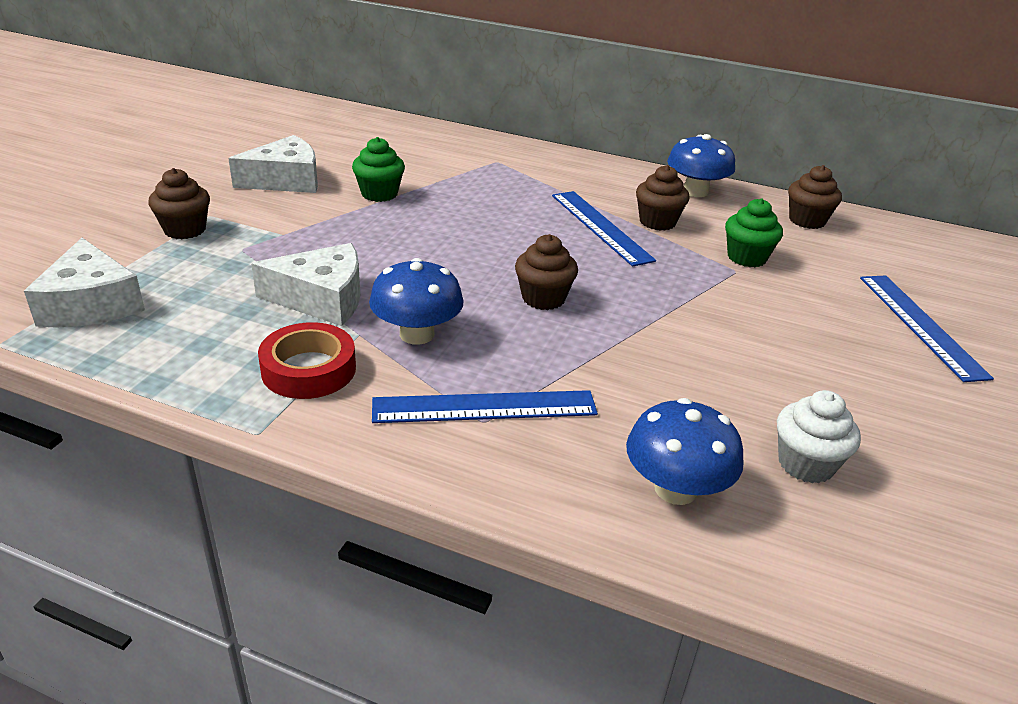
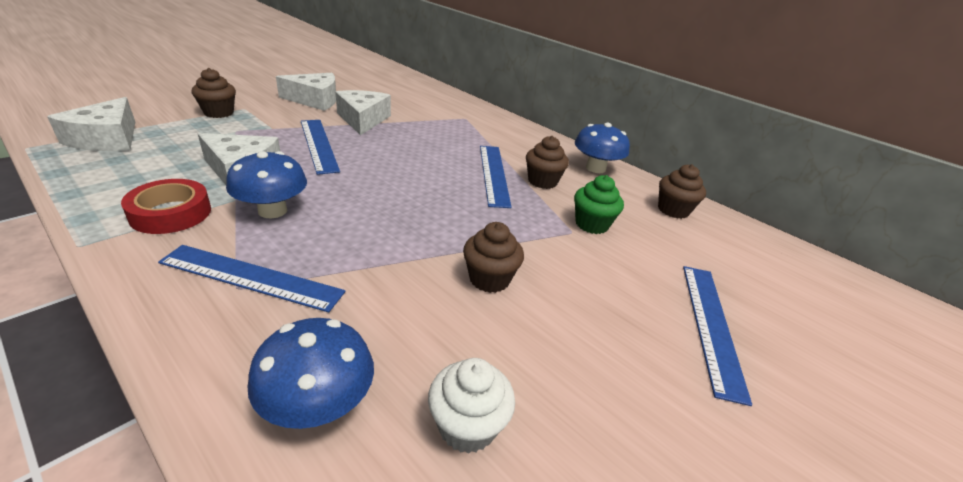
camera: 20 degrees right, 0 degrees up
green cupcake [352,137,405,202] -> white cheese [336,90,391,135]
brown cupcake [515,234,578,310] -> brown cupcake moved to [463,222,524,293]
none -> blue ruler [301,120,340,175]

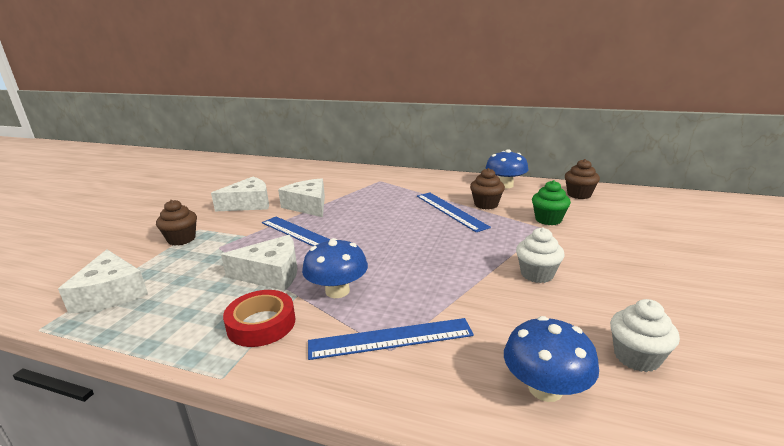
camera: 20 degrees left, 10 degrees down
brown cupcake [463,222,524,293] -> white cupcake [516,227,565,283]
blue ruler [683,266,752,406] -> none

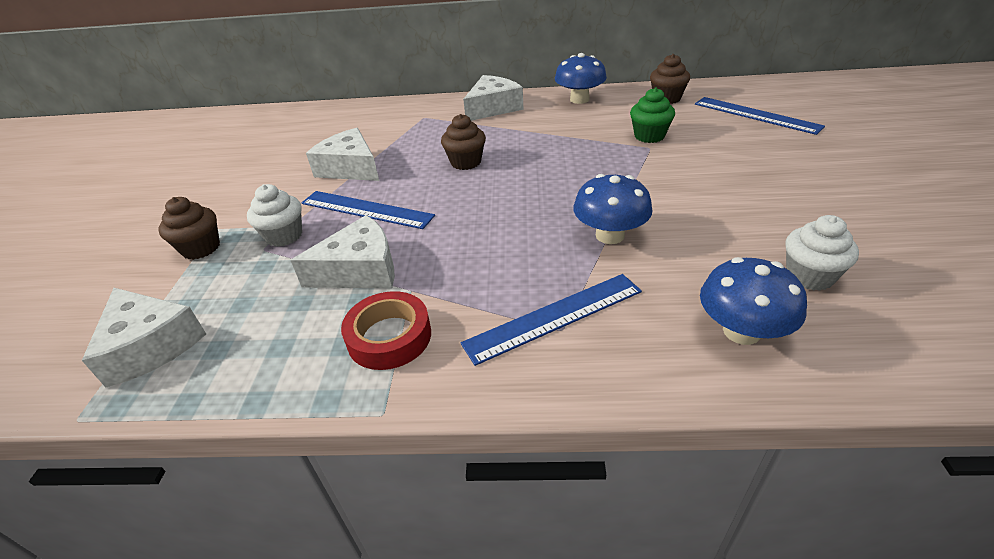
camera: 15 degrees left, 15 degrees up
white cheese [211,177,269,211] -> white cheese moved to [463,75,524,121]
blue mushroom [302,238,368,298] -> blue mushroom moved to [573,174,653,244]
blue ruler [417,192,491,232] -> blue ruler moved to [695,97,825,135]
brown cupcake [470,168,505,209] -> brown cupcake moved to [441,114,486,170]
white cupcake [516,227,565,283] -> white cupcake moved to [247,184,302,247]

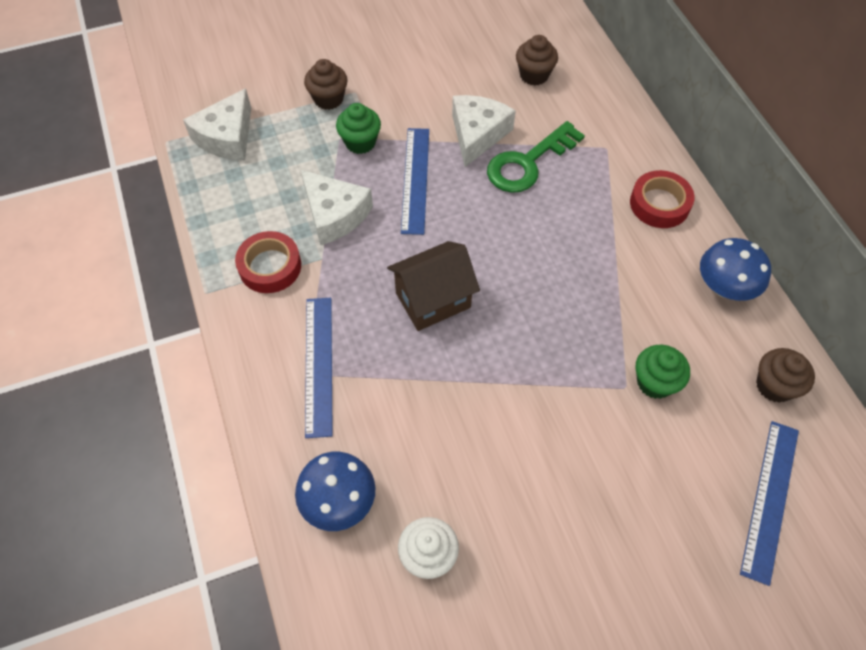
camera: 65 degrees right, 20 degrees up
white cupcake [247,184,302,247] -> green cupcake [336,103,381,154]
brown cupcake [441,114,486,170] -> brown cupcake moved to [516,35,558,86]
blue ruler [461,274,642,366] -> blue ruler turned 45 degrees clockwise [305,298,333,438]
white cheese [463,75,524,121] -> red tape [630,170,695,228]
blue mushroom [573,174,653,244] -> none
none -> brown house [387,241,480,331]
none -> green key [487,121,585,193]

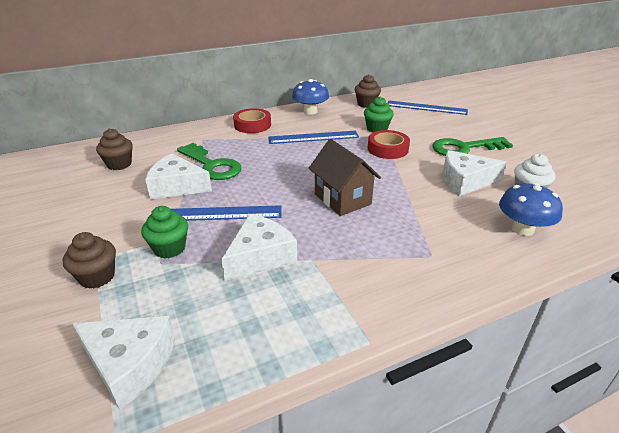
camera: 95 degrees left, 25 degrees down
red tape [235,231,301,293] -> red tape moved to [368,130,410,159]
blue ruler [305,298,333,438] -> blue ruler moved to [268,131,359,144]
none -> green key [433,137,513,156]
none -> white cheese [442,150,507,196]

